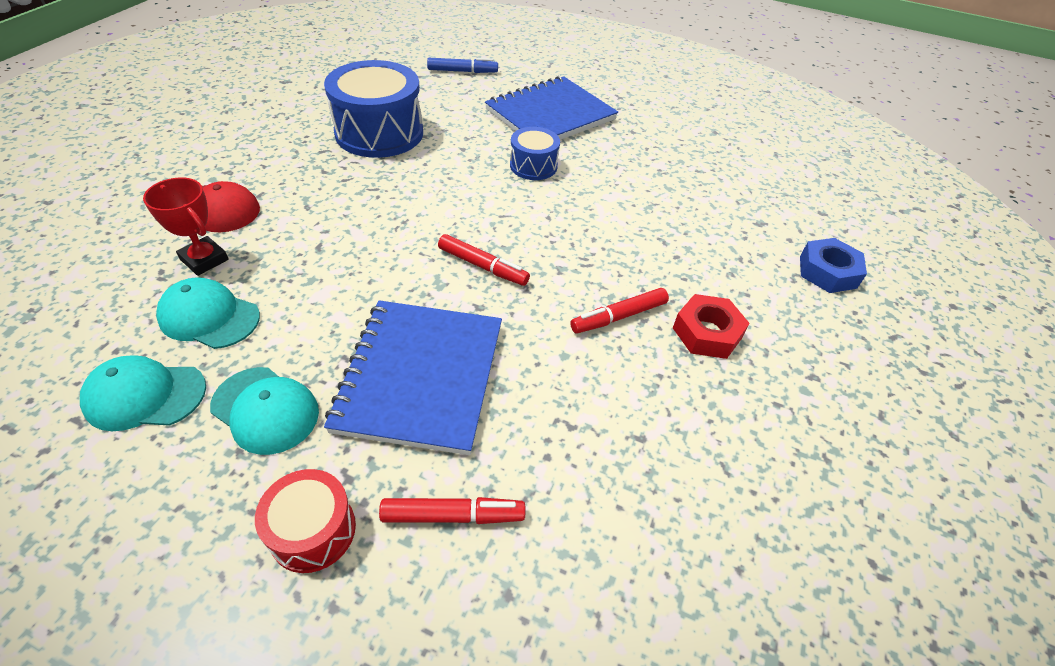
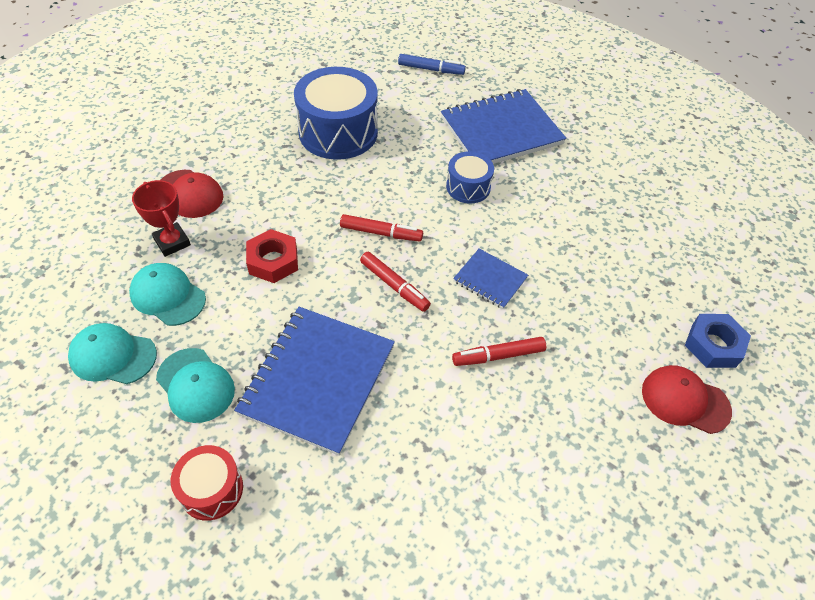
camera: 15 degrees right, 5 degrees up
red marker [379,497,525,524] -> red marker moved to [340,214,423,242]
red nut [673,294,750,359] -> red nut moved to [246,229,298,283]
none -> blue notebook [453,249,528,309]
none -> red cap [642,365,732,434]

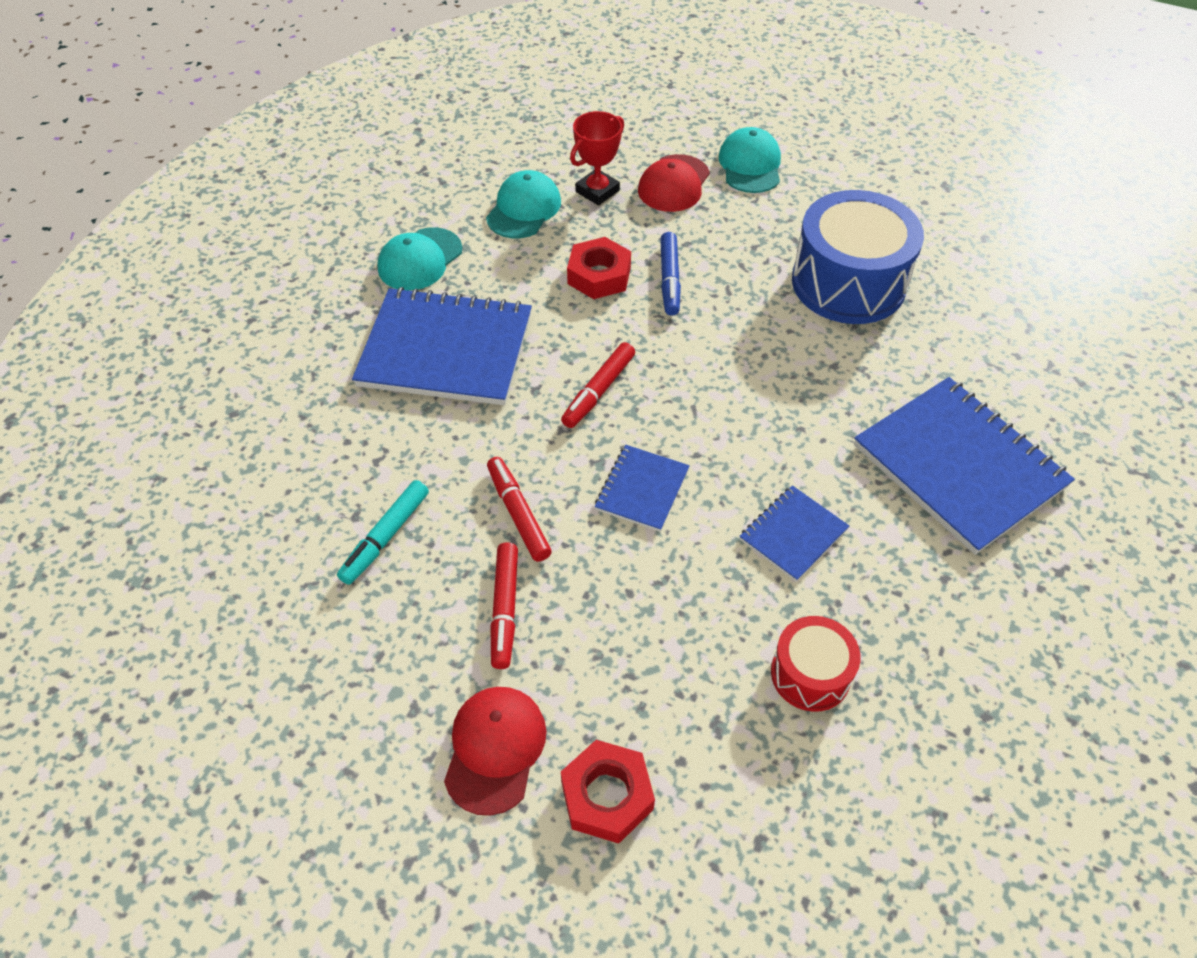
camera: 80 degrees right, 0 degrees up
turquoise cap [68,323,157,384] -> turquoise cap moved to [718,127,781,193]
red drum [171,445,243,521] -> red drum moved to [771,616,861,712]
red marker [340,214,423,242] -> red marker moved to [490,542,518,669]
blue marker [398,54,466,75] -> blue marker moved to [660,232,681,316]
blue drum [446,151,494,203] -> none
blue nut [685,314,751,368] -> red nut [561,740,655,844]
none -> turquoise marker [337,480,429,585]
none -> blue notebook [739,485,849,582]

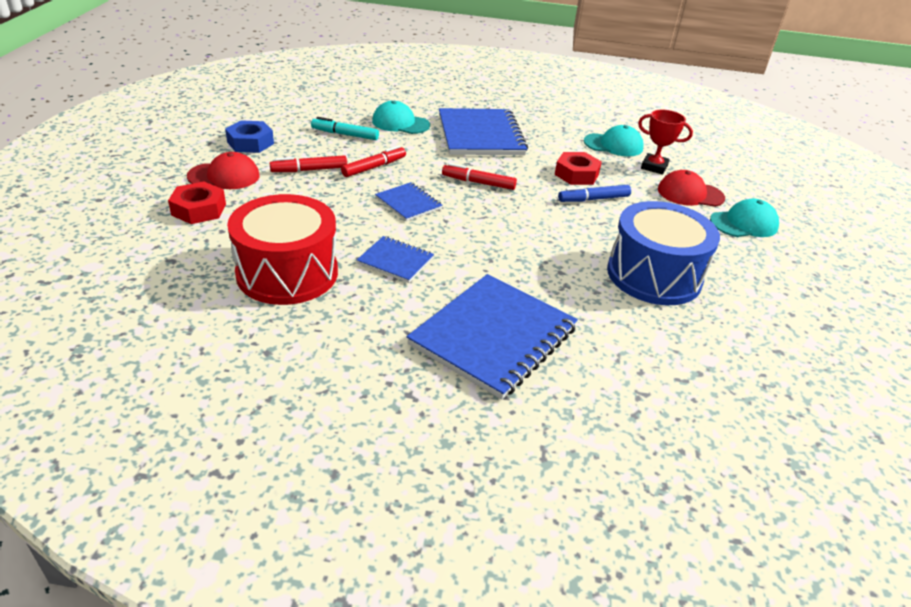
camera: 70 degrees right, 15 degrees down
turquoise cap [378,227,462,290] -> turquoise cap moved to [372,101,430,134]
blue notebook [595,445,690,532] -> blue notebook turned 45 degrees clockwise [375,182,443,221]
red drum [771,616,861,712] -> red drum [227,194,338,305], size x1.88
none -> blue nut [225,120,274,153]

